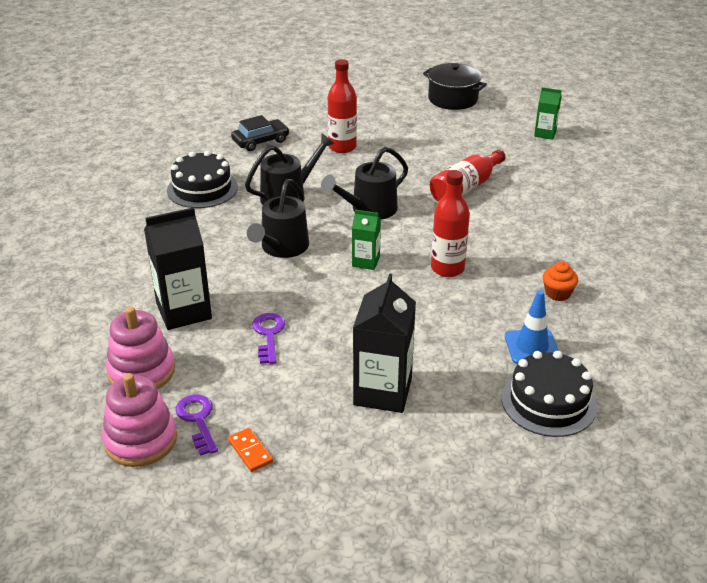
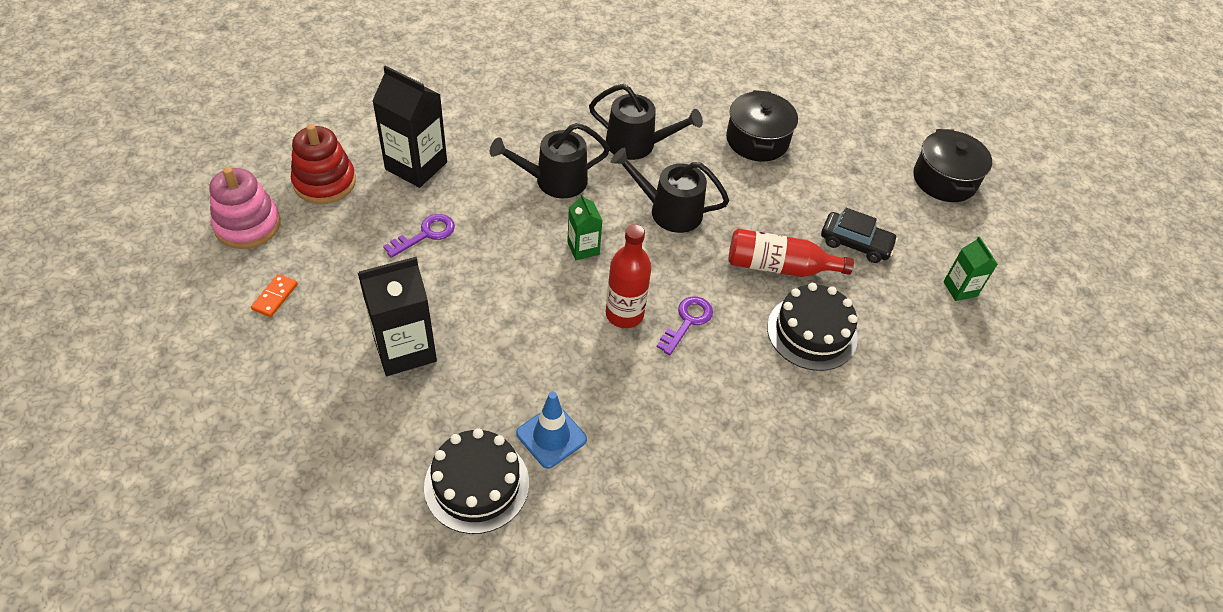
camera: 50 degrees right, 15 degrees up
pink stacking toy [106,306,175,389] -> red stacking toy [291,124,356,204]
black cake [167,151,238,208] -> black cake moved to [767,283,858,371]
purple key [176,394,218,456] -> purple key moved to [657,296,713,355]
black car [231,115,290,151] -> black car moved to [821,208,898,263]
red bottle [328,59,357,153] -> black pot [726,90,798,162]
orange cupcake [543,261,578,301] -> none

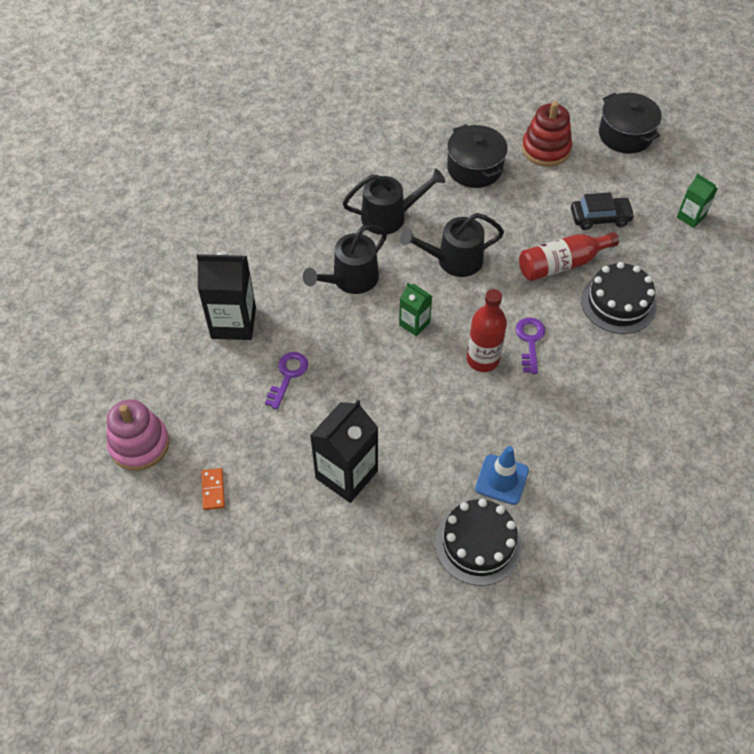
camera: 25 degrees left, 5 degrees up
red stacking toy [291,124,356,204] -> red stacking toy moved to [522,102,572,167]

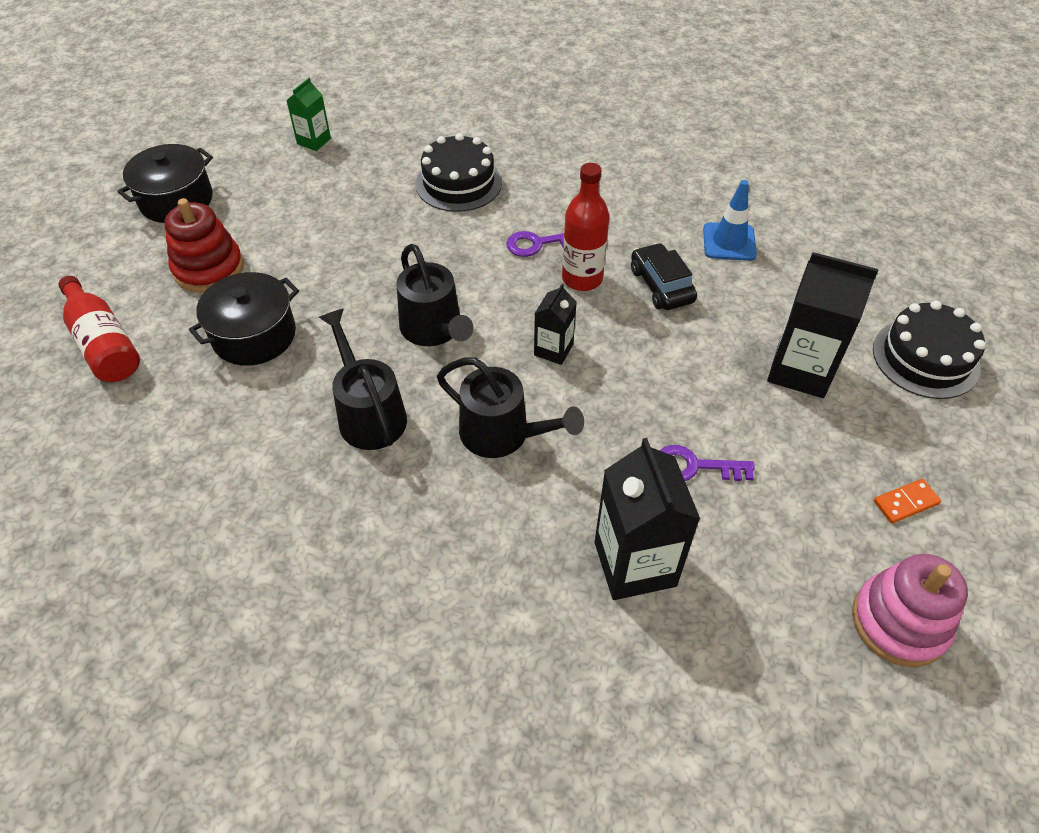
camera: 105 degrees left, 5 degrees down
green carton [399,283,432,336] -> black carton [534,283,577,365]
black cake [435,499,522,586] -> black cake moved to [873,301,986,399]
red bottle [519,232,619,281] -> red bottle moved to [58,276,140,382]
black car [571,192,635,230] -> black car moved to [631,243,697,310]

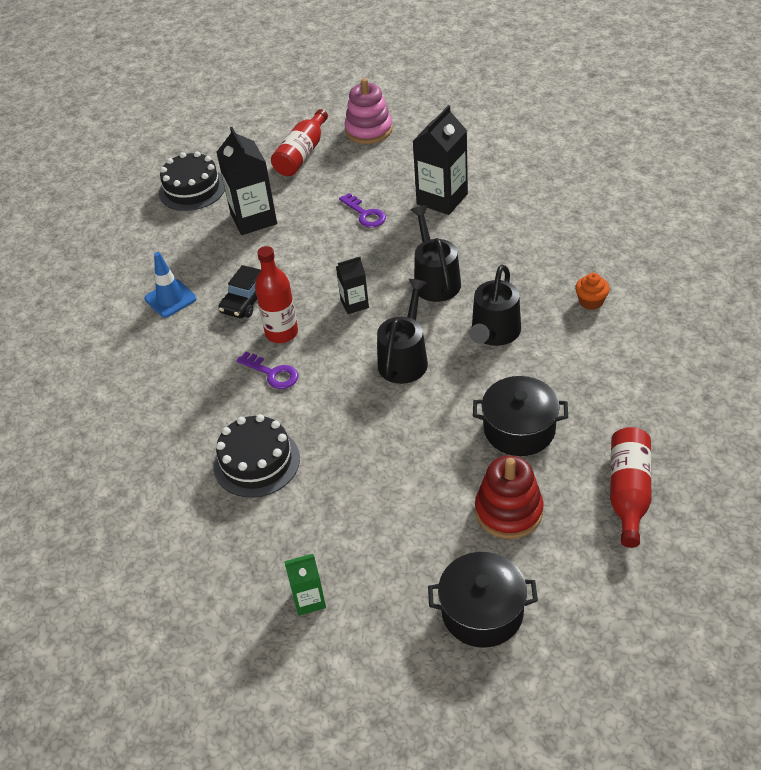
camera: 130 degrees left, 5 degrees down
orange domino [874,479,941,523] -> red bottle [271,109,328,176]
none -> orange cupcake [575,273,610,310]

